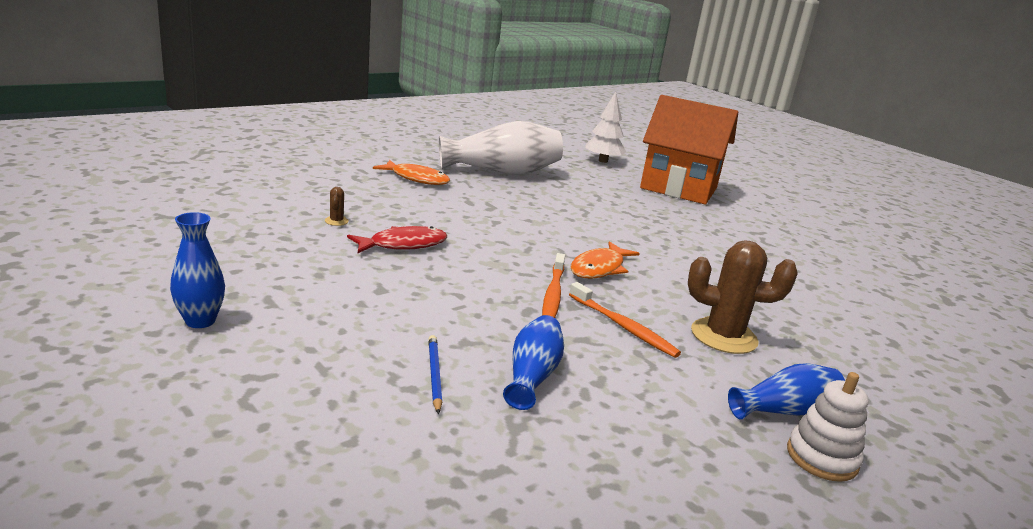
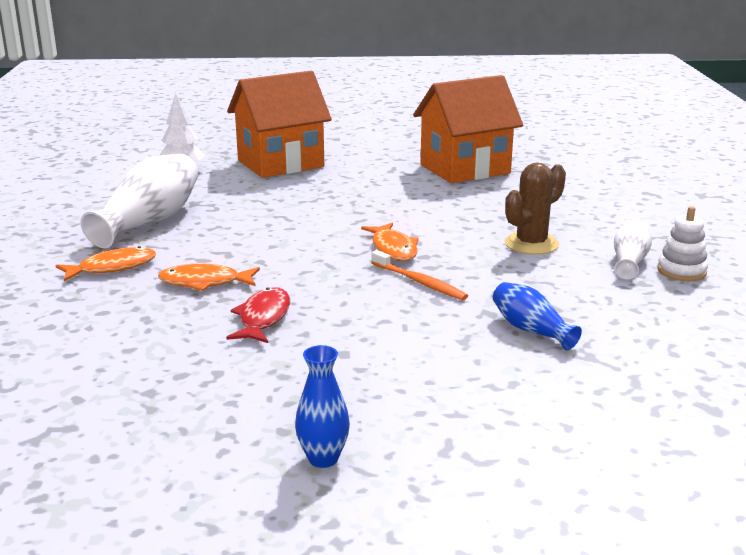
camera: 50 degrees left, 0 degrees up
brown cactus [325,187,349,226] -> none
blue pencil [428,335,442,414] -> none
orange toothbrush [569,282,681,358] -> none
blue vase [728,363,845,420] -> white vase [614,219,652,280]
none -> orange fish [158,263,260,291]
none -> orange house [413,75,523,183]

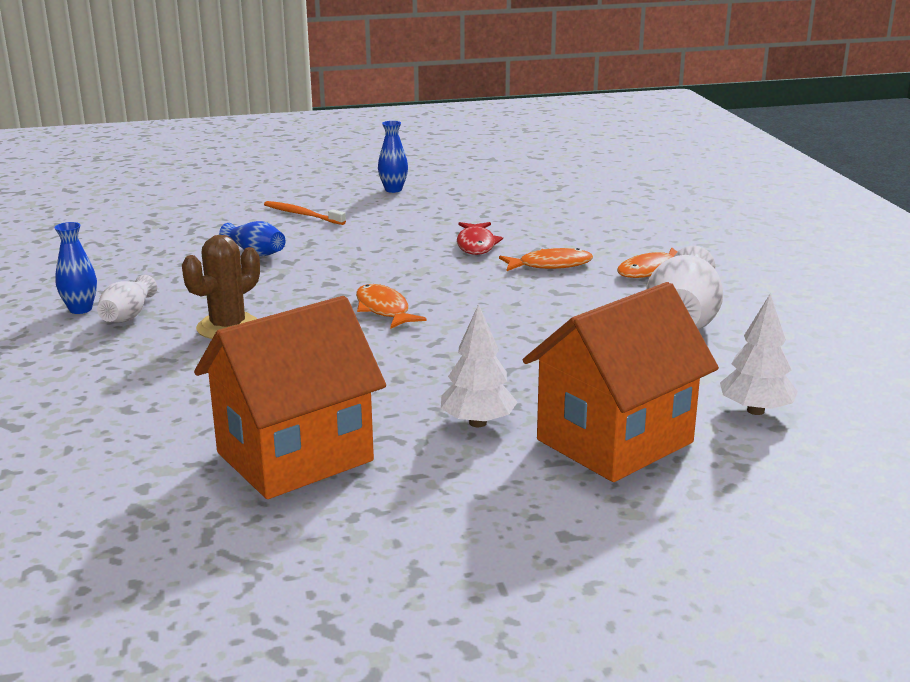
camera: 170 degrees right, 0 degrees up
orange toothbrush [371,250,468,300] -> orange toothbrush moved to [264,201,346,225]
white stacking toy [657,206,708,281] -> blue vase [54,222,97,314]
none -> white tree [441,304,518,427]

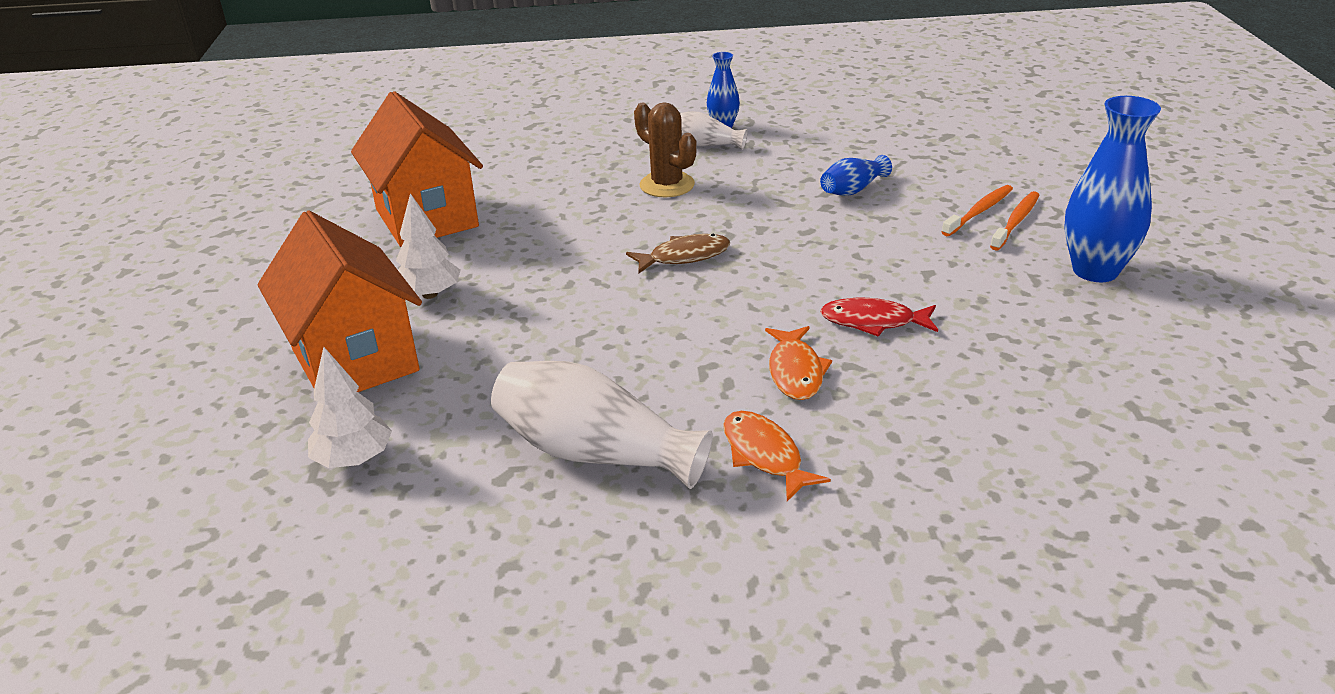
camera: 100 degrees right, 10 degrees up
orange fish [356,284,426,329] -> brown fish [626,234,730,273]
blue vase [378,121,408,193] -> blue vase [1064,96,1161,282], size x1.84
none -> orange toothbrush [990,191,1039,251]

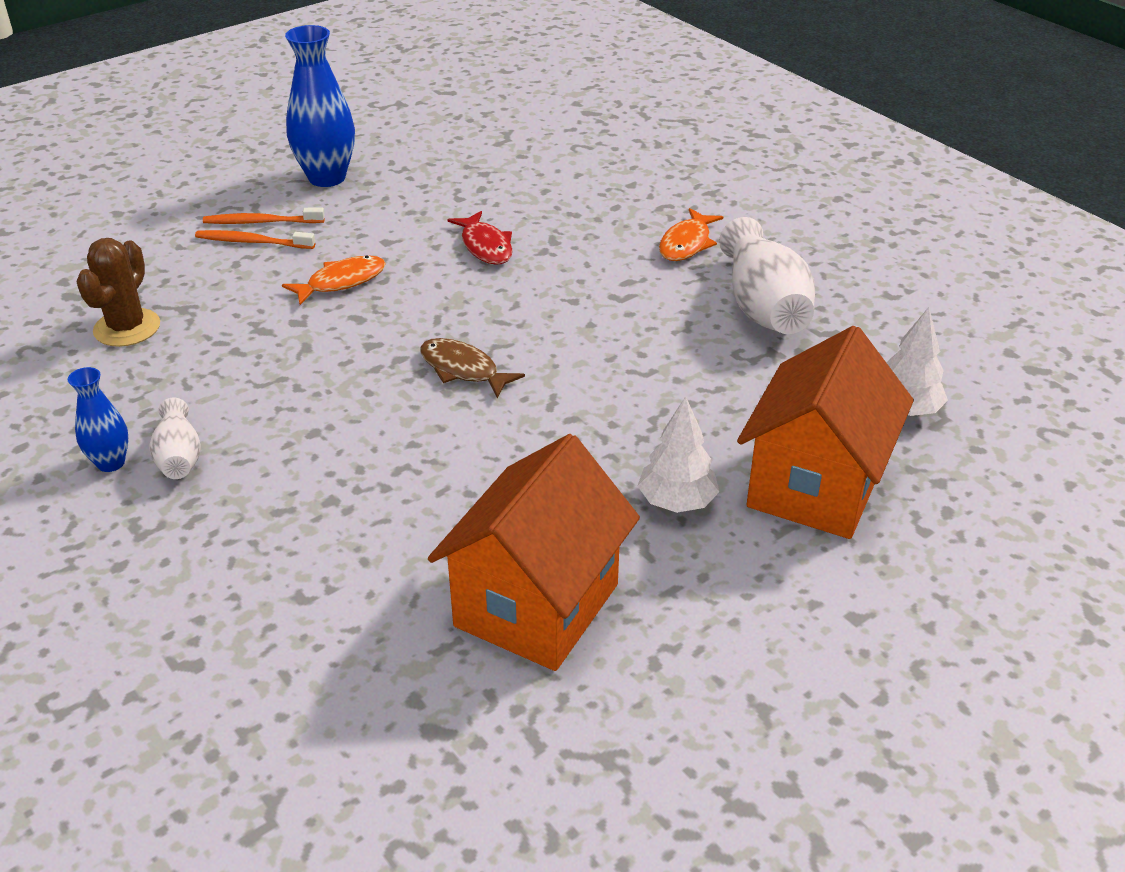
camera: 125 degrees left, 5 degrees up
brown cactus [634,102,697,197] -> brown cactus moved to [76,238,160,347]
orange fish [765,326,832,400] -> orange fish moved to [282,255,386,305]
blue vase [820,155,892,196] -> none

